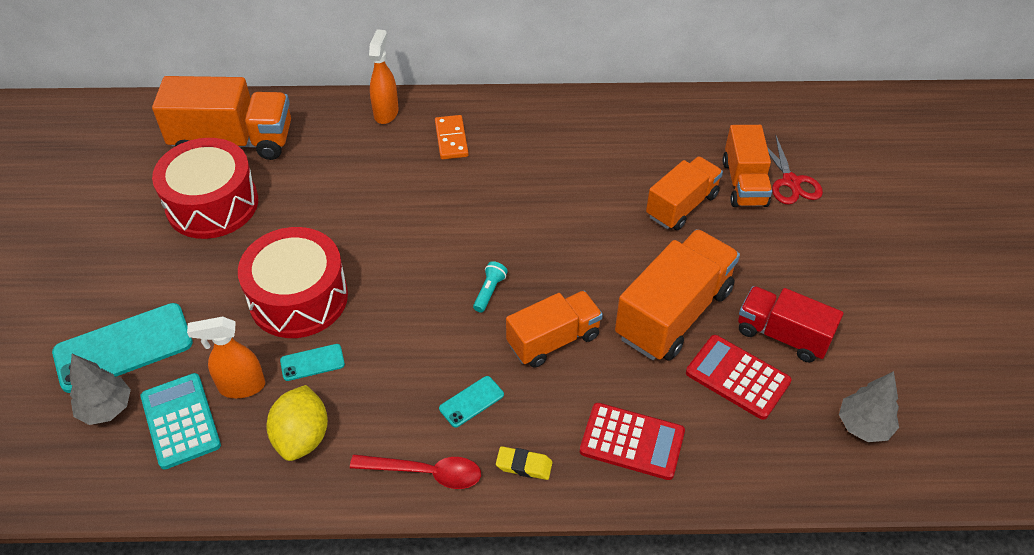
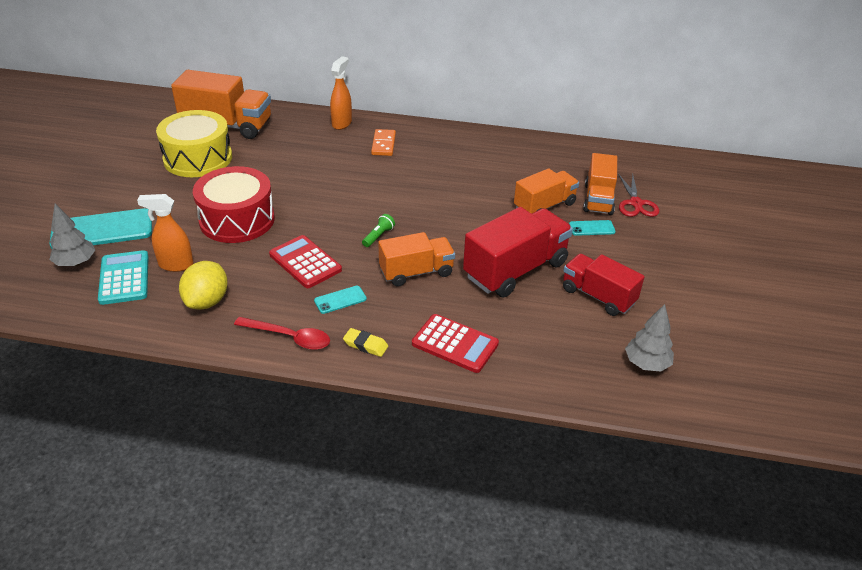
camera: 10 degrees right, 10 degrees down
red drum [152,138,258,239] -> yellow drum [156,110,232,177]
turquoise phone [280,344,345,381] -> turquoise phone moved to [569,220,616,236]
turquoise flashlight [473,261,508,312] -> green flashlight [362,214,395,247]
orange truck [615,229,740,361] -> red truck [463,207,573,297]
red calculator [686,335,791,420] -> red calculator moved to [269,235,342,288]

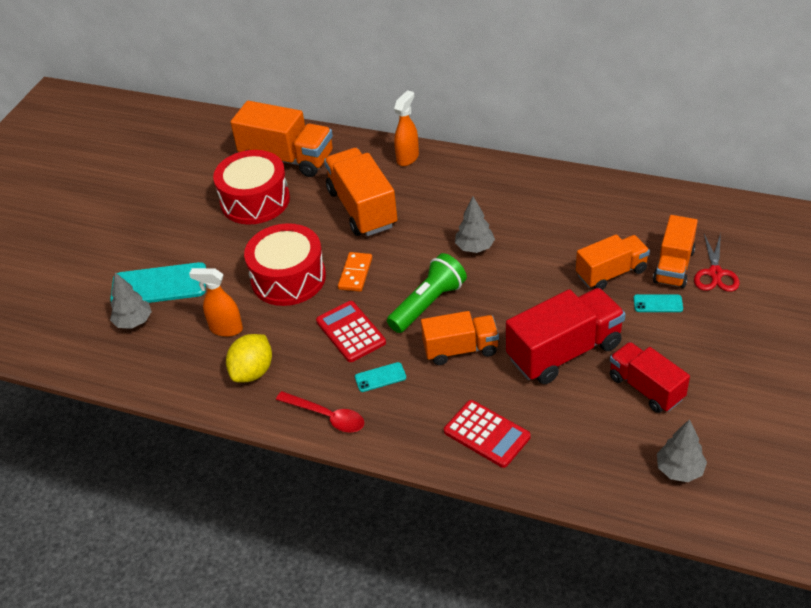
camera: 15 degrees right, 5 degrees up
turquoise calculator [98,250,149,305] -> none
yellow drum [156,110,232,177] -> red drum [213,150,290,225]
yellow eraser [343,328,388,357] -> none
green flashlight [362,214,395,247] -> green flashlight [387,253,467,333], size x2.18
orange domino [371,129,396,156] -> orange domino moved to [338,252,372,292]
none -> orange truck [324,148,397,236]
none -> grey tree [455,197,495,253]

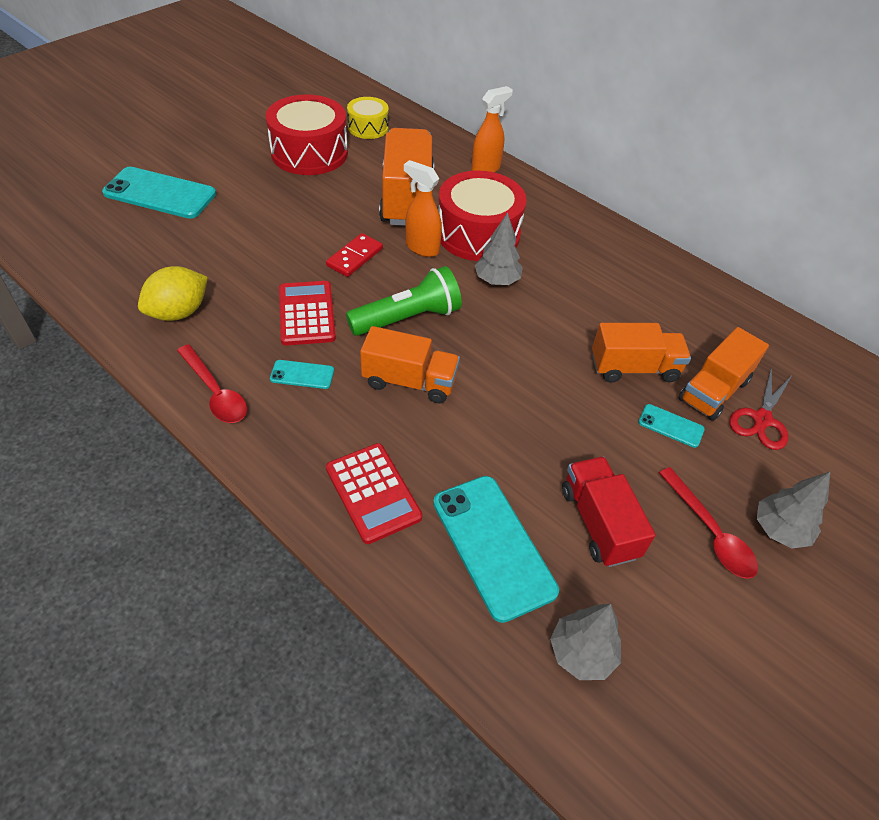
camera: 15 degrees right, 5 degrees up
grey tree [110,272,152,329] -> grey tree moved to [757,472,830,548]
orange spray bottle [189,268,243,337] -> orange spray bottle moved to [404,160,442,257]
orange truck [230,101,333,177] -> yellow drum [347,97,389,139]
red drum [244,223,326,306] -> red drum moved to [438,171,527,261]
orange domino [338,252,372,292] -> red domino [326,233,383,277]
red truck [506,288,626,384] -> none
none -> turquoise phone [433,476,559,623]
none -> red spoon [659,467,758,579]

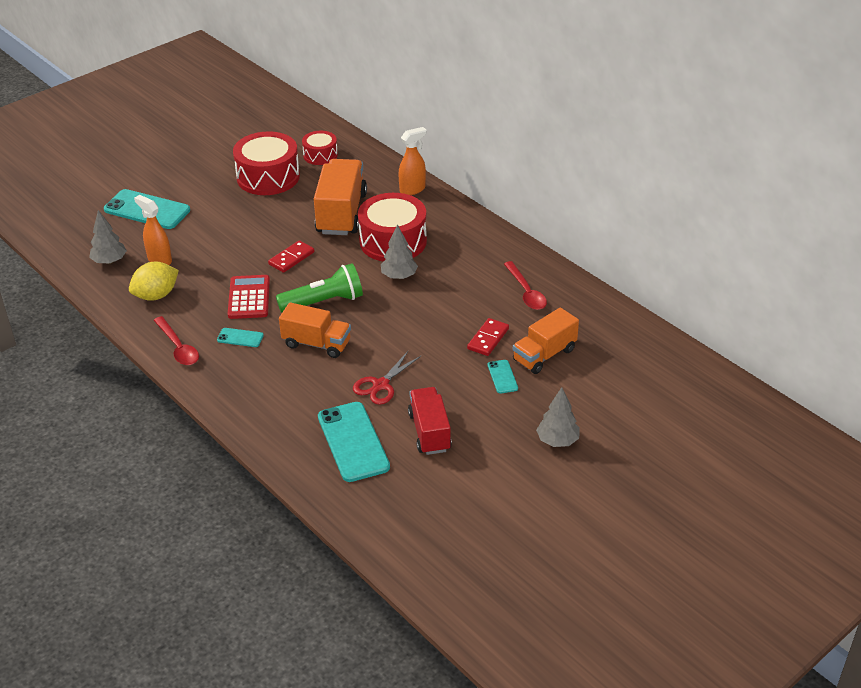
camera: 10 degrees right, 10 degrees down
red calculator [326,443,422,544] -> none
yellow drum [347,97,389,139] -> red drum [302,131,338,165]
orange spray bottle [404,160,442,257] -> orange spray bottle moved to [134,195,172,265]
grey tree [550,604,621,680] -> grey tree moved to [89,210,127,264]
orange truck [592,323,691,383] -> red domino [467,318,509,356]
turquoise phone [638,404,705,448] -> turquoise phone turned 45 degrees clockwise [488,360,518,394]
red spoon [659,467,758,579] -> red spoon moved to [504,261,547,310]
red scissors [729,367,792,450] -> red scissors moved to [353,350,421,405]

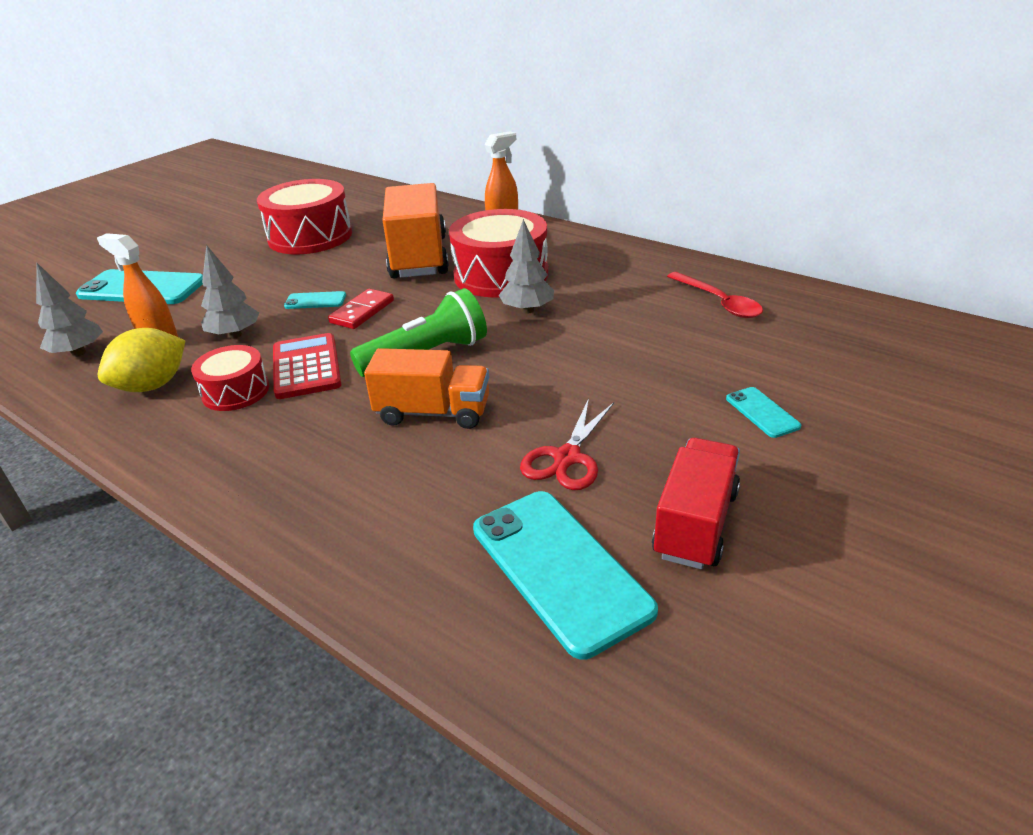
camera: 10 degrees left, 5 degrees down
red spoon [154,316,199,365] -> none
turquoise phone [217,328,264,347] -> turquoise phone moved to [284,291,346,309]
red drum [302,131,338,165] -> red drum moved to [191,345,269,411]
red truck [408,387,452,455] -> red truck turned 45 degrees clockwise [652,438,740,569]
red domino [467,318,509,356] -> none
orange truck [513,307,579,374] -> none
grey tree [536,387,580,447] -> grey tree moved to [201,245,259,339]

